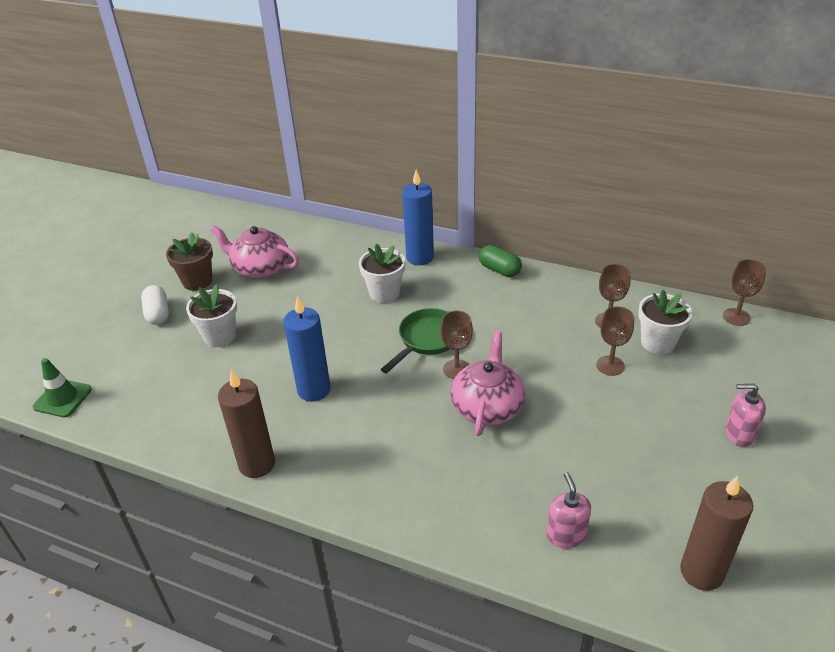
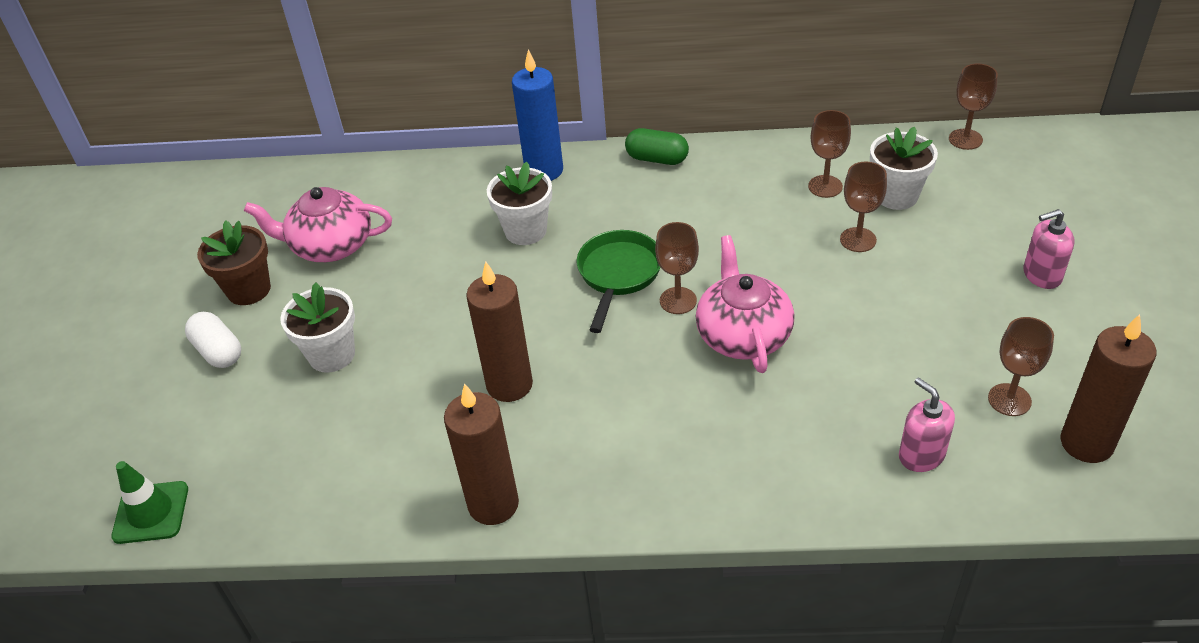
camera: 20 degrees left, 5 degrees up
blue candle [283,296,331,402] -> brown candle [466,261,533,402]
none -> brown goblet [988,317,1054,416]

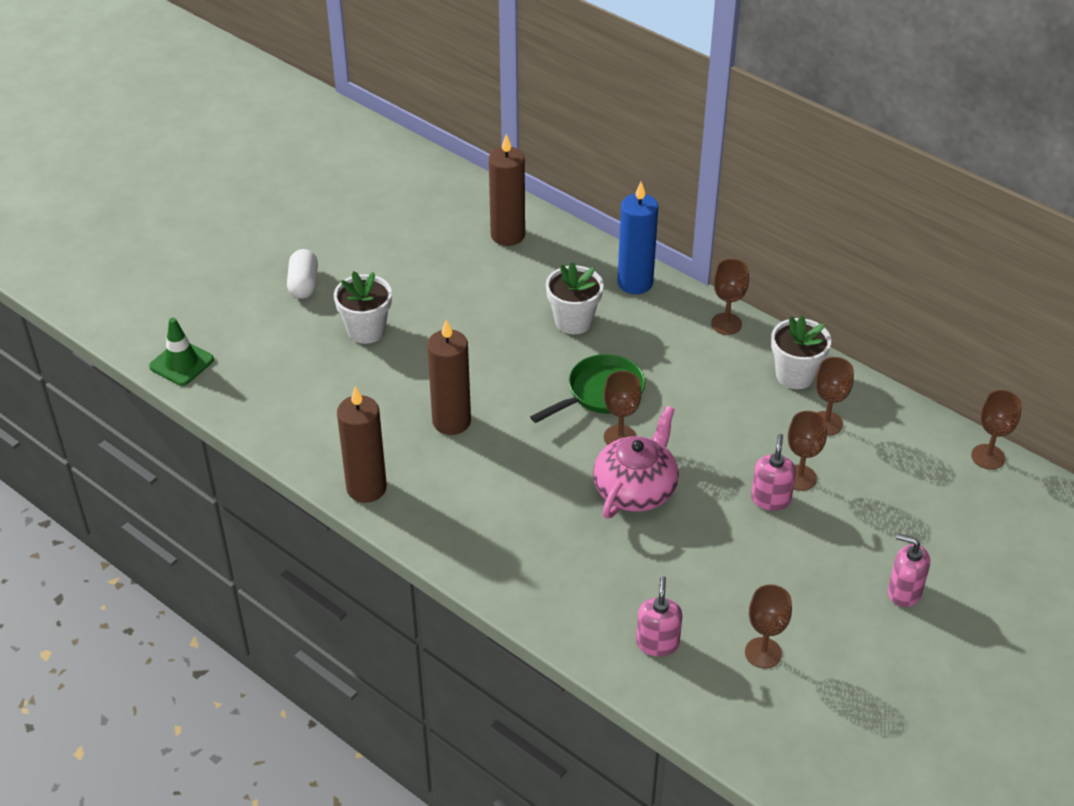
camera: 35 degrees right, 0 degrees up
brown flower pot [197,220,271,305] -> none
pink teapot [244,187,392,262] -> none
green capsule [625,128,689,165] -> brown goblet [711,259,749,335]
white flower pot [870,127,938,210] -> white flower pot moved to [771,315,831,389]
brown candle [1061,314,1157,463] -> brown candle moved to [489,134,525,246]
none -> pink soap dispenser [751,434,796,511]

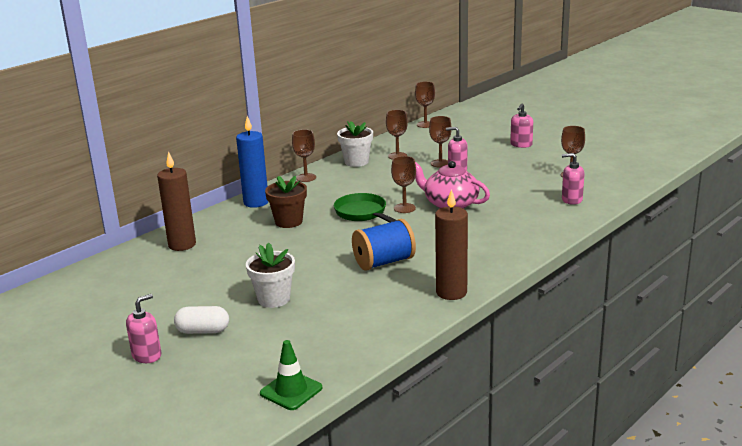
camera: 85 degrees left, 20 degrees down
brown candle [427,319,471,435] -> blue spool [352,219,416,271]
white flower pot [546,262,604,334] -> brown flower pot [265,176,307,228]
none -> pink soap dispenser [126,294,161,363]

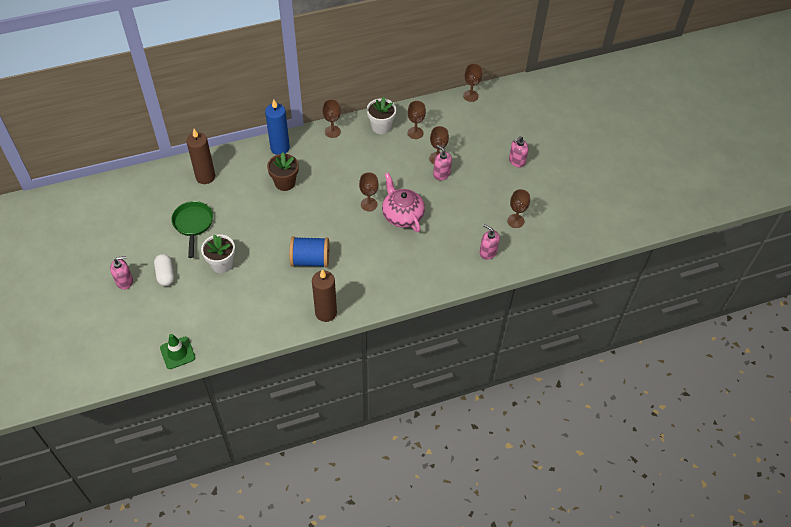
camera: 25 degrees right, 30 degrees up
white capsule [174,306,229,334] -> white capsule turned 45 degrees clockwise [154,254,174,286]
green pan [334,193,396,223] -> green pan moved to [171,201,213,258]

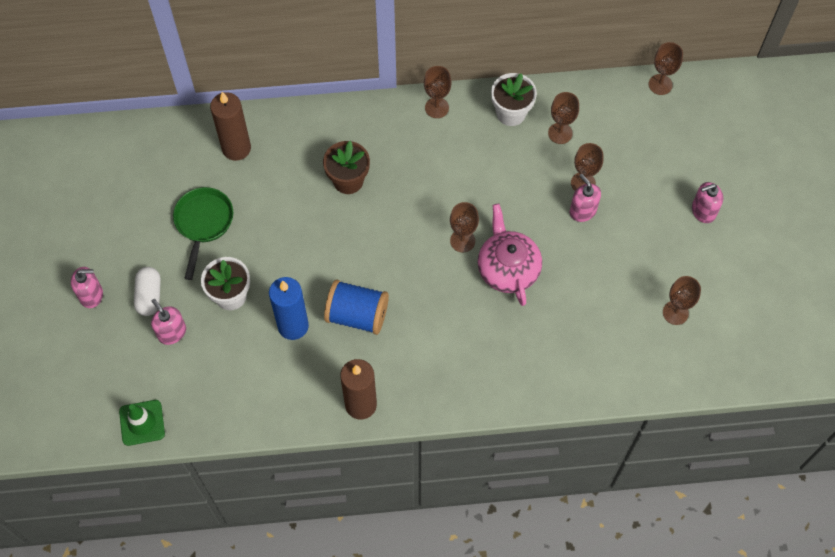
camera: 15 degrees right, 10 degrees up
blue candle [265,100,290,155] -> blue candle moved to [269,277,309,340]
pink soap dispenser [479,224,500,260] -> pink soap dispenser moved to [151,299,186,345]

